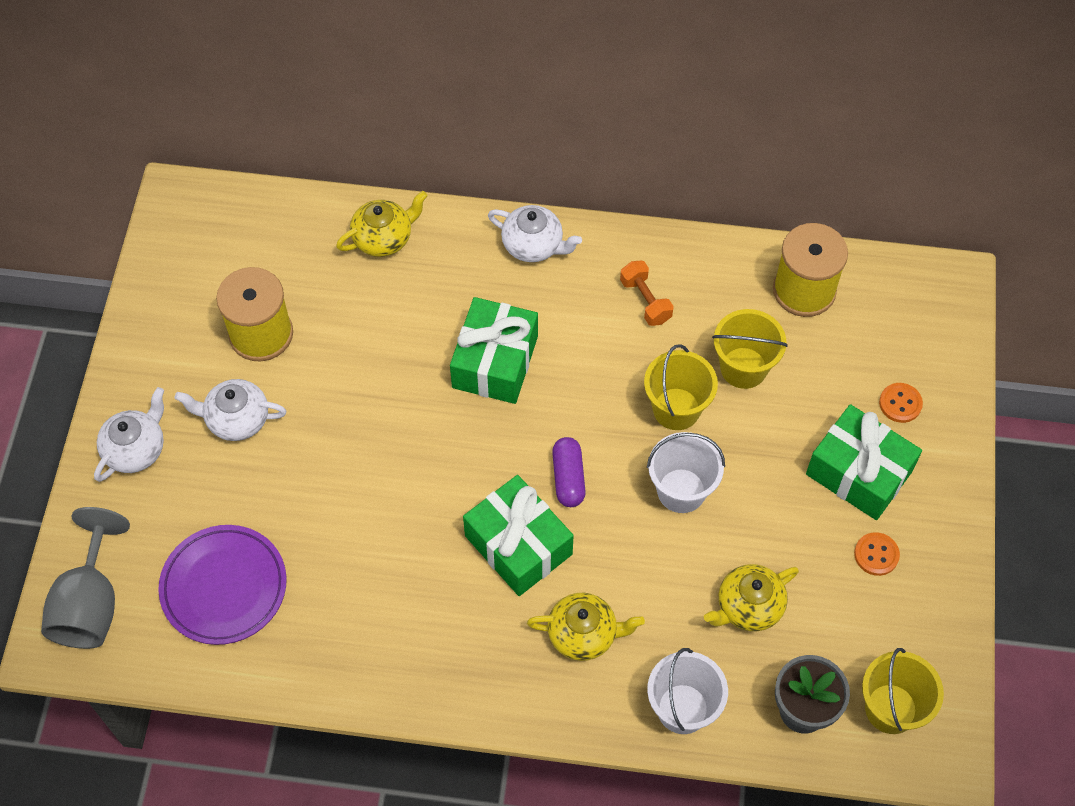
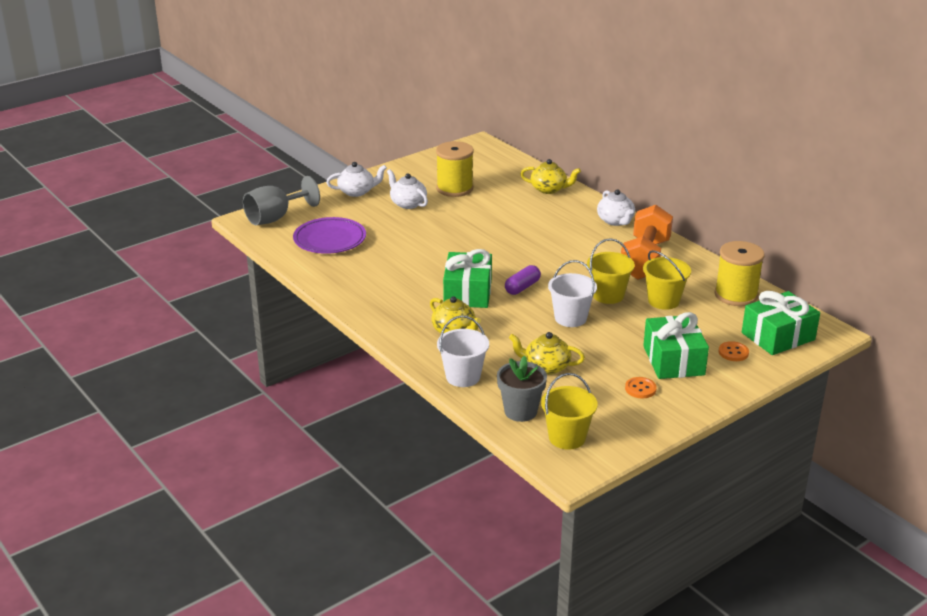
camera: 45 degrees right, 30 degrees down
green gift [450,297,538,404] -> green gift moved to [742,291,820,355]
orange dumbbell [620,260,674,326] -> orange dumbbell [621,205,673,280], size x2.12

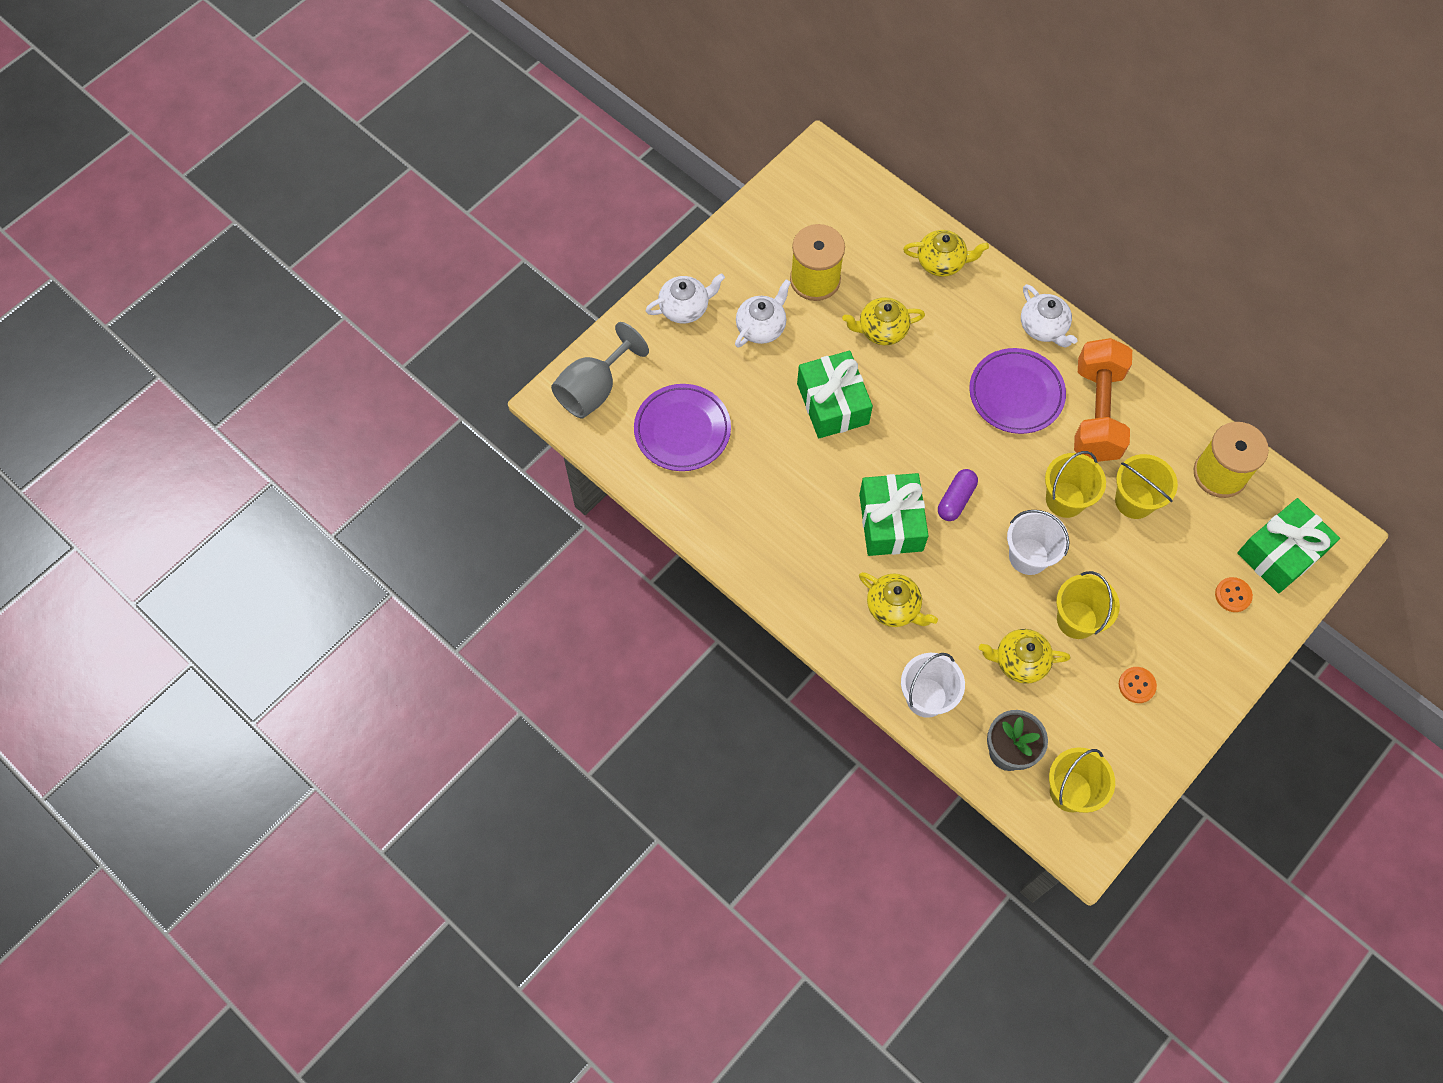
camera: 10 degrees left, 35 degrees up
white teapot [387,169,428,209] -> white teapot turned 90 degrees clockwise [735,279,791,347]
green gift [643,312,709,379] -> green gift moved to [797,351,873,438]
none -> yellow teapot [842,297,925,345]
none -> purple plate [969,348,1066,434]
none -> yellow bucket [1056,571,1120,639]

